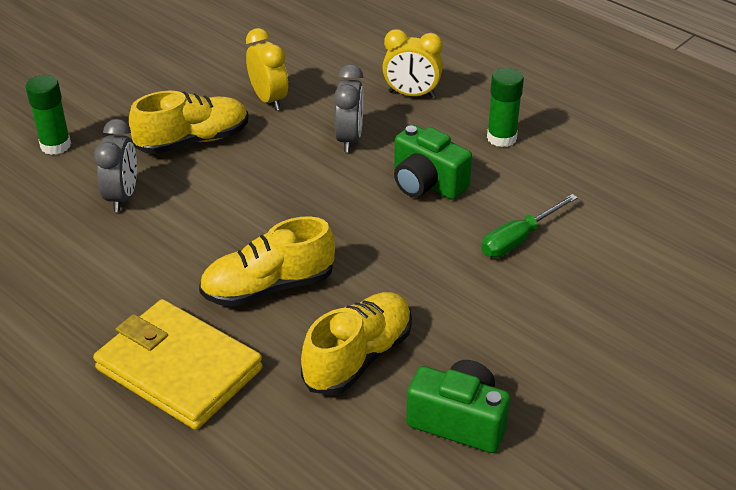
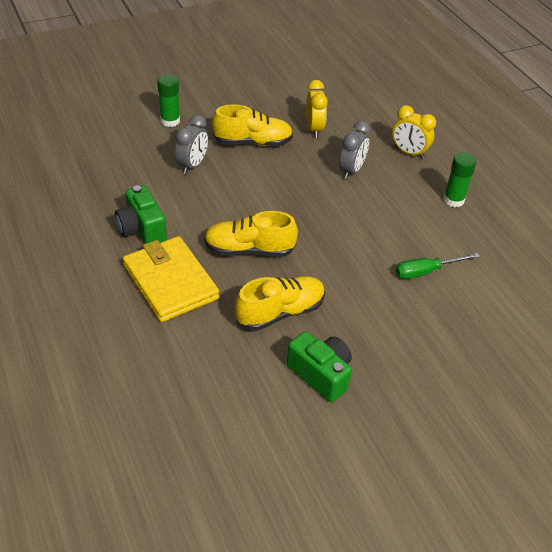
camera: 20 degrees right, 5 degrees up
green camera [394,125,472,200] -> green camera moved to [115,185,167,244]

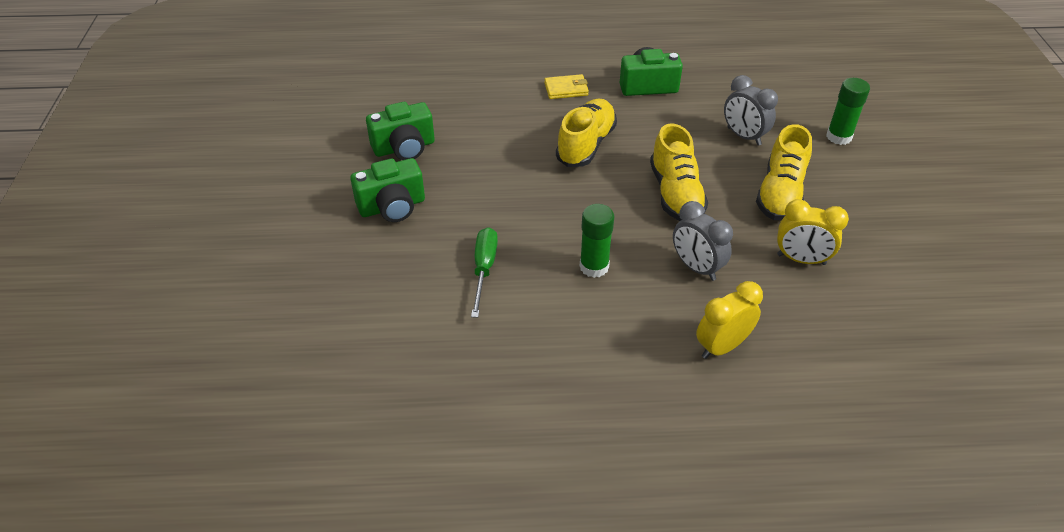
camera: 115 degrees right, 0 degrees up
yellow wallet [123,236,219,322] -> yellow wallet [544,74,589,99], size x0.46
yellow shoe [235,276,325,331] -> yellow shoe moved to [650,123,708,221]
green glue stick [443,152,477,207] -> green glue stick moved to [580,204,614,278]
none -> green camera [350,158,425,222]

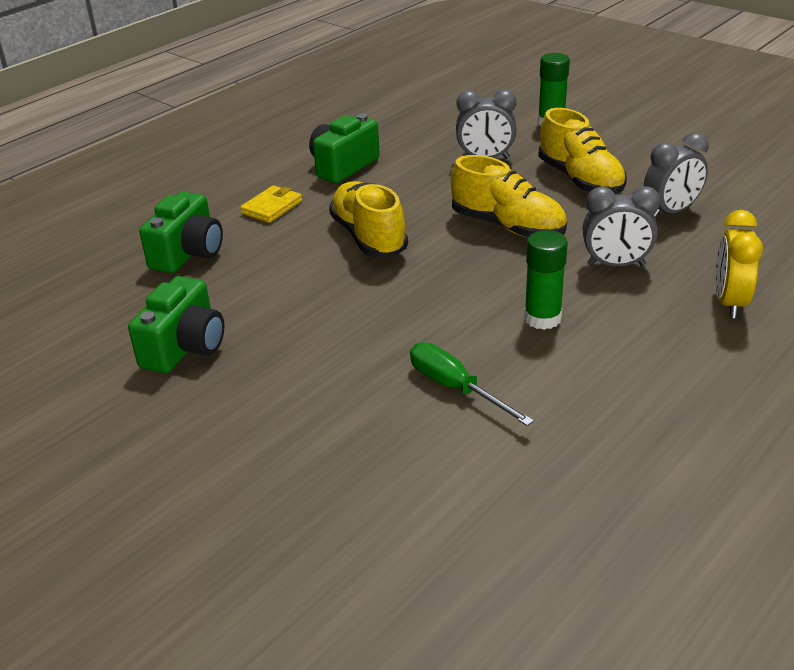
camera: 45 degrees left, 10 degrees down
green camera [350,158,425,222] -> green camera moved to [139,192,223,273]
yellow clock [777,199,849,265] -> grey clock [644,132,709,218]

